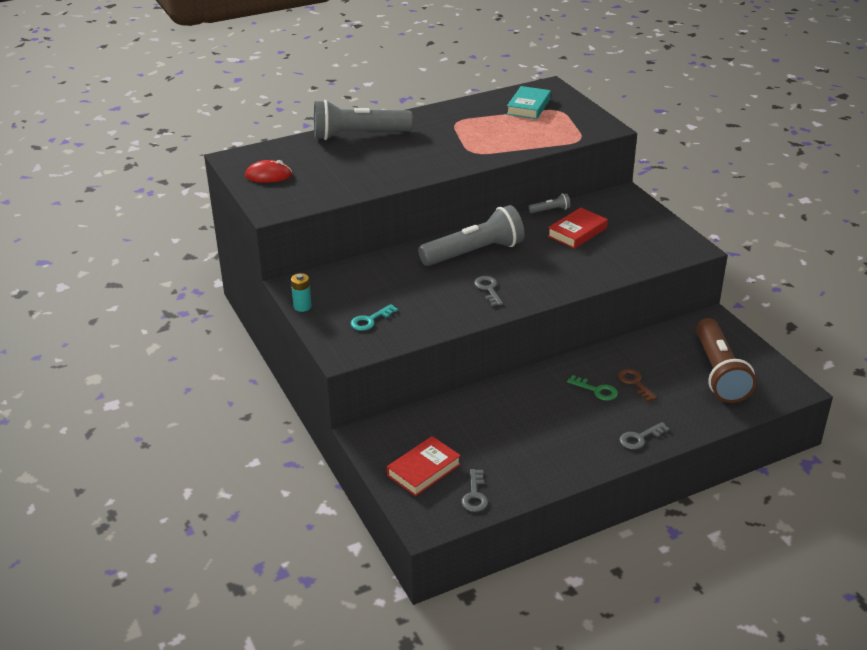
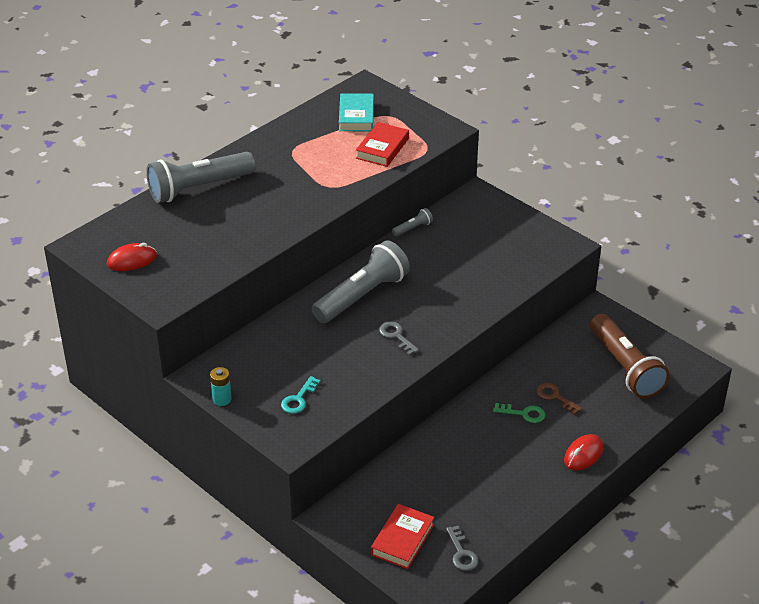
camera: 20 degrees left, 5 degrees up
red book [548,208,608,249] -> red book moved to [356,122,409,167]
grey key [619,422,670,450] -> red mouse [564,434,603,470]

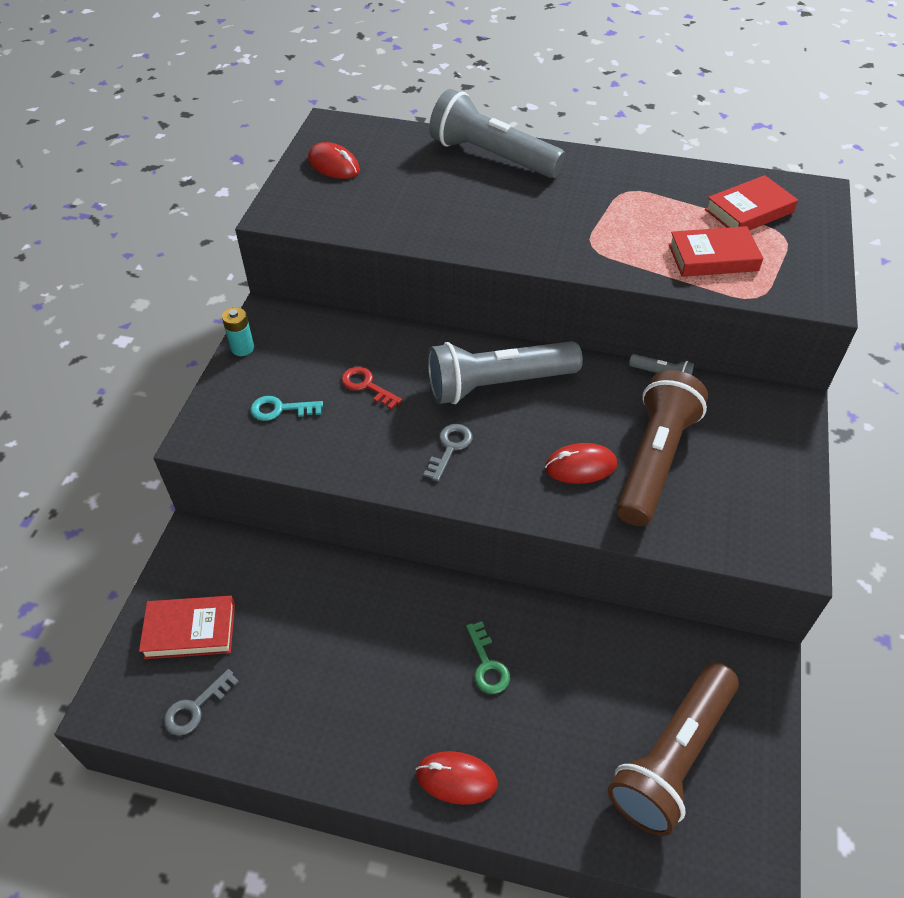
camera: 60 degrees right, 10 degrees up
grey flashlight [312,240,410,323] -> grey flashlight turned 150 degrees clockwise [427,341,583,404]
turquoise book [339,93,374,131] -> red book [705,175,798,231]
brown key [536,383,582,415] -> none
none -> red key [341,367,402,409]
none -> red mouse [545,443,617,484]
none -> brown flashlight [617,370,708,526]

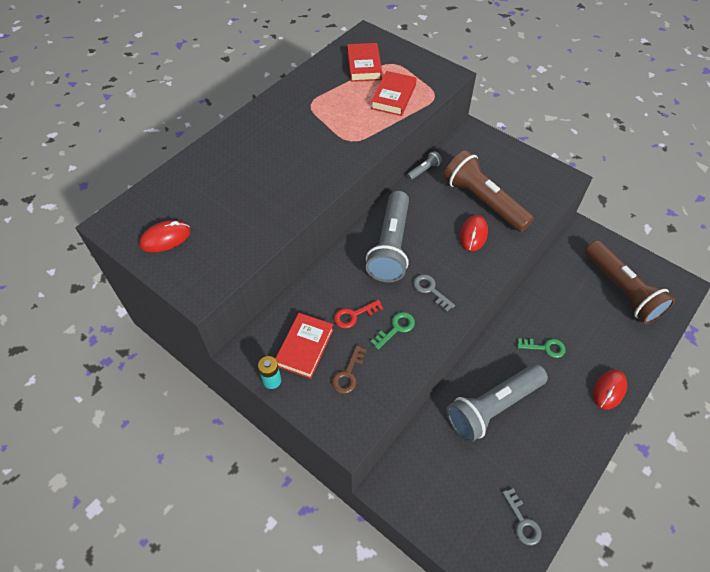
camera: 65 degrees left, 5 degrees up
red book [139,596,235,659] -> red book moved to [275,313,333,379]
turquoise key [250,396,323,421] -> brown key [332,345,367,394]
grey flashlight [429,89,566,178] -> grey flashlight moved to [446,364,548,443]
none -> green key [370,312,415,350]

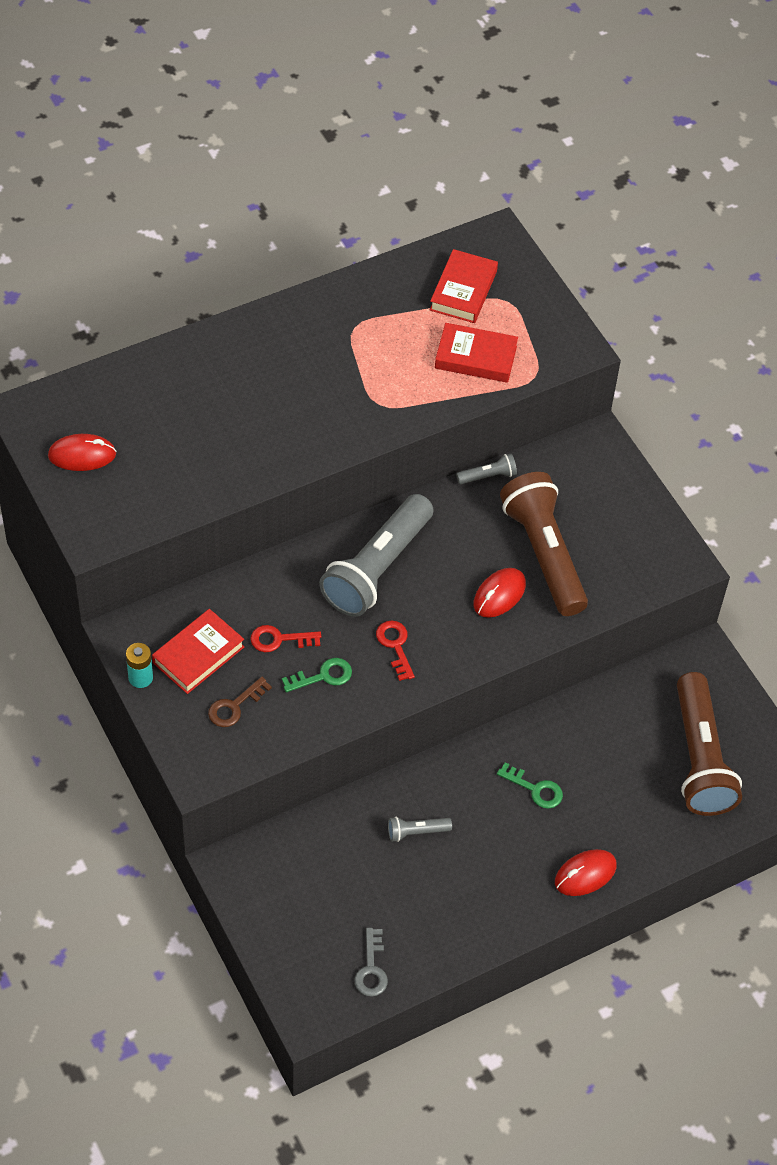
camera: 20 degrees right, 0 degrees up
red book [371,71,417,116] -> red book turned 60 degrees clockwise [435,323,518,383]
grey key [413,274,455,312] -> red key [376,620,415,681]
grey flashlight [446,364,548,443] -> grey flashlight [388,816,452,842], size x0.41

